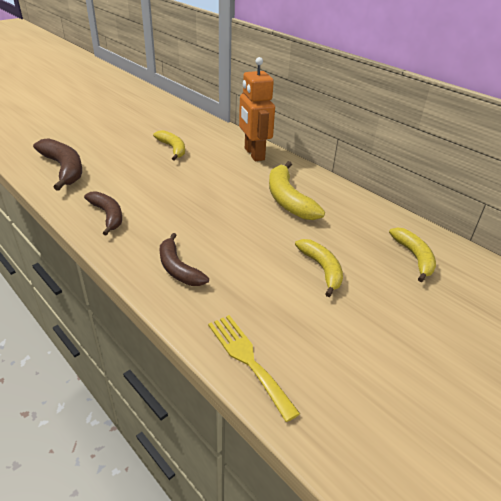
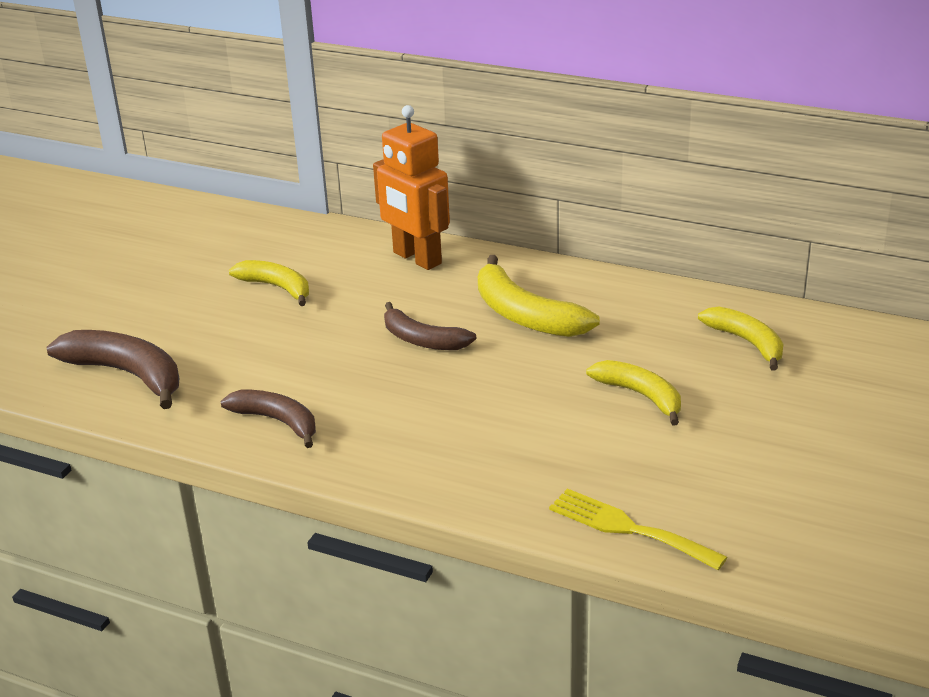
camera: 20 degrees left, 5 degrees down
brown banana [160,233,209,286] -> brown banana moved to [384,302,477,350]

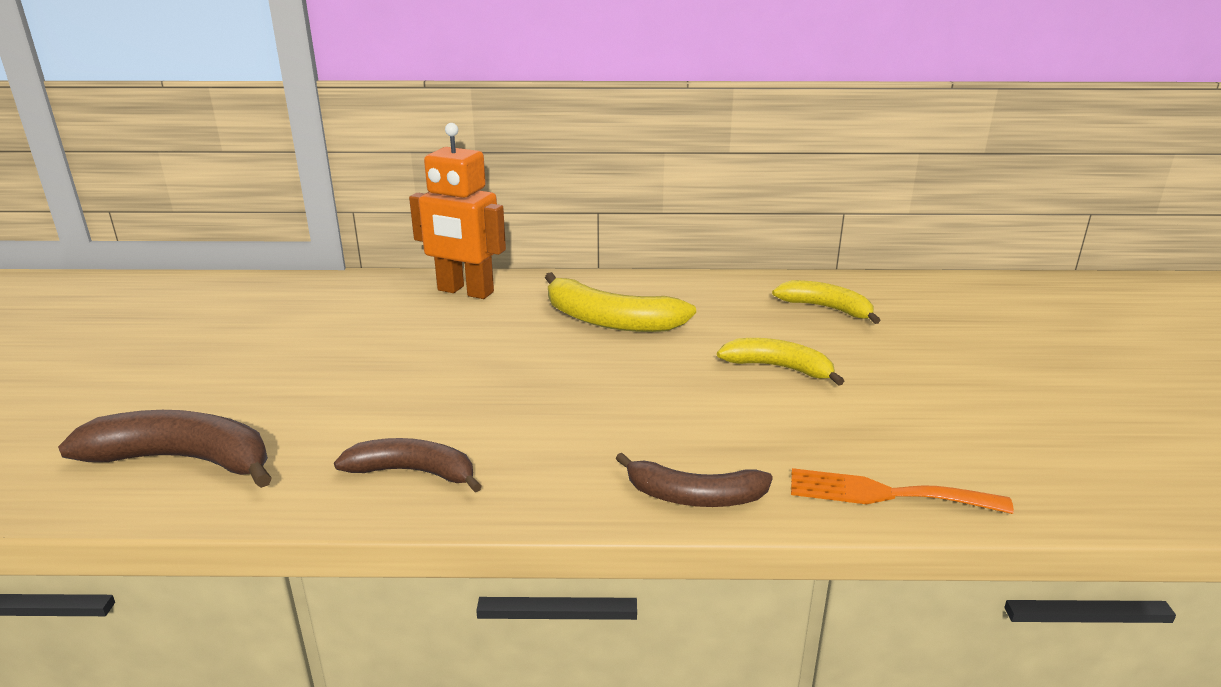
camera: 25 degrees left, 5 degrees down
yellow banana [229,260,309,306] -> none
brown banana [384,302,477,350] -> brown banana moved to [616,453,773,507]
yellow fork [549,489,727,570] -> orange fork [791,468,1014,514]

